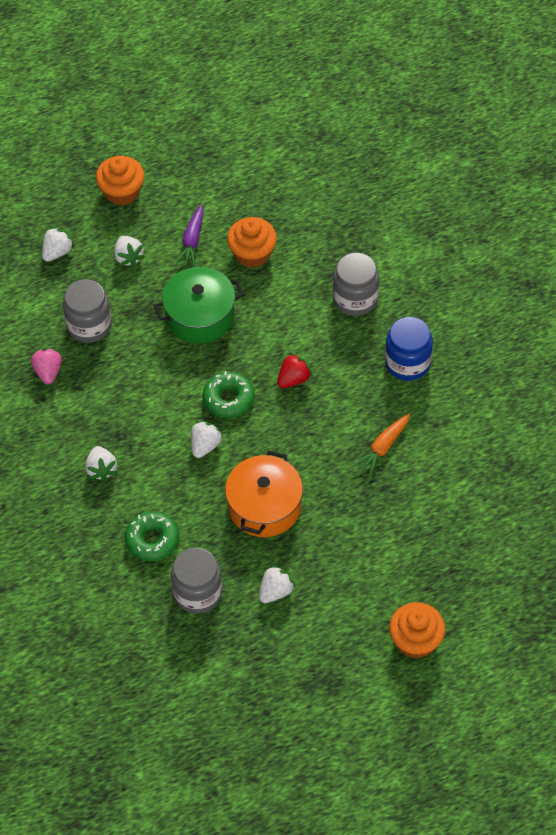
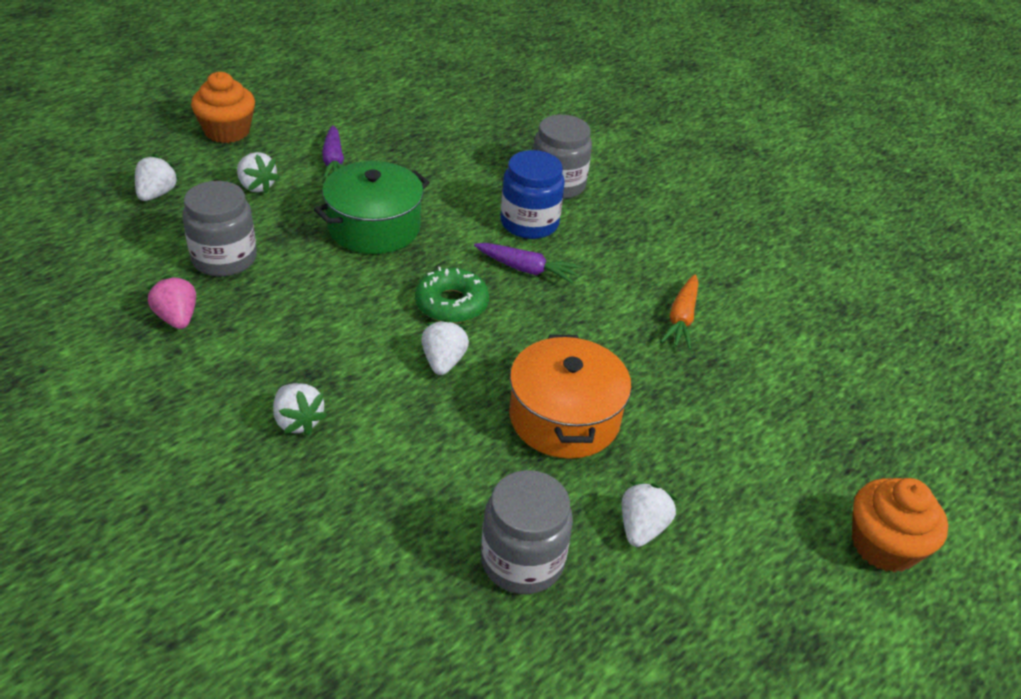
camera: 25 degrees left, 15 degrees down
green donut [125,511,179,561] -> none
orange cupcake [227,217,277,268] -> none
red strawberry [277,353,312,388] -> purple carrot [474,243,581,283]
blue jar [385,317,433,381] -> blue jar moved to [500,150,565,239]

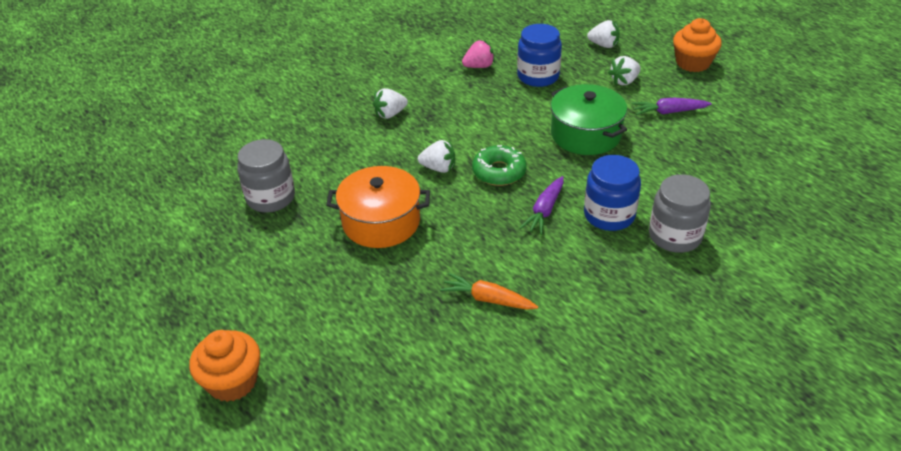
camera: 100 degrees right, 0 degrees up
grey jar [182,181,257,277] -> blue jar [517,24,562,87]
white strawberry [622,482,678,547] -> none

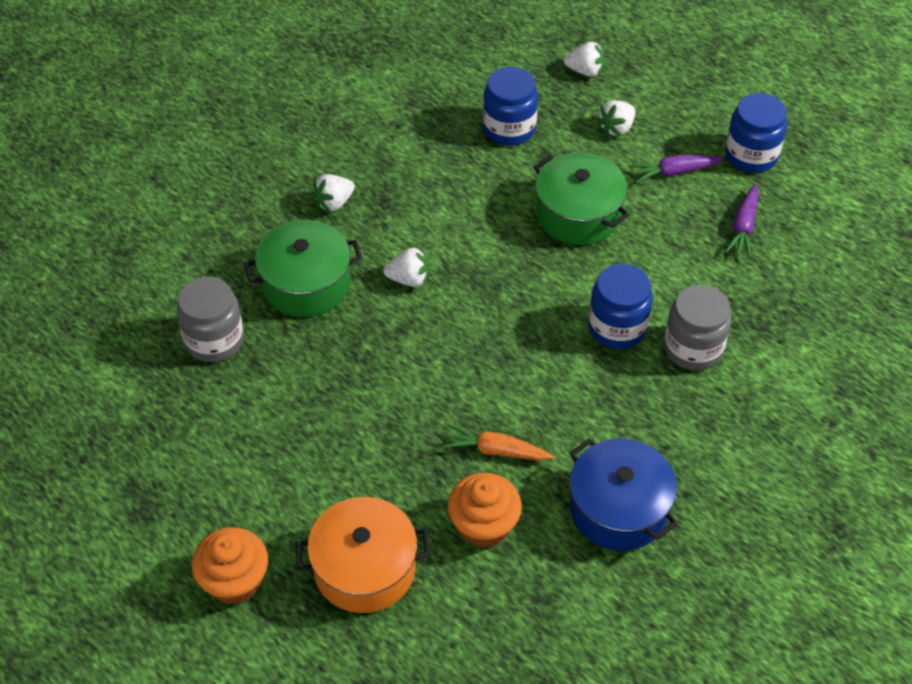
camera: 10 degrees left, 10 degrees up
orange pot [326,166,430,248] -> orange pot moved to [295,497,430,613]
pink strawberry [462,40,495,68] -> none
green donut [472,145,527,186] -> none
purple carrot [520,176,564,235] -> purple carrot moved to [725,184,759,258]
orange cupcake [673,18,722,72] -> orange cupcake moved to [448,473,522,548]
none -> green pot [244,220,362,317]
none -> blue pot [570,439,678,551]
none -> blue jar [725,93,787,173]

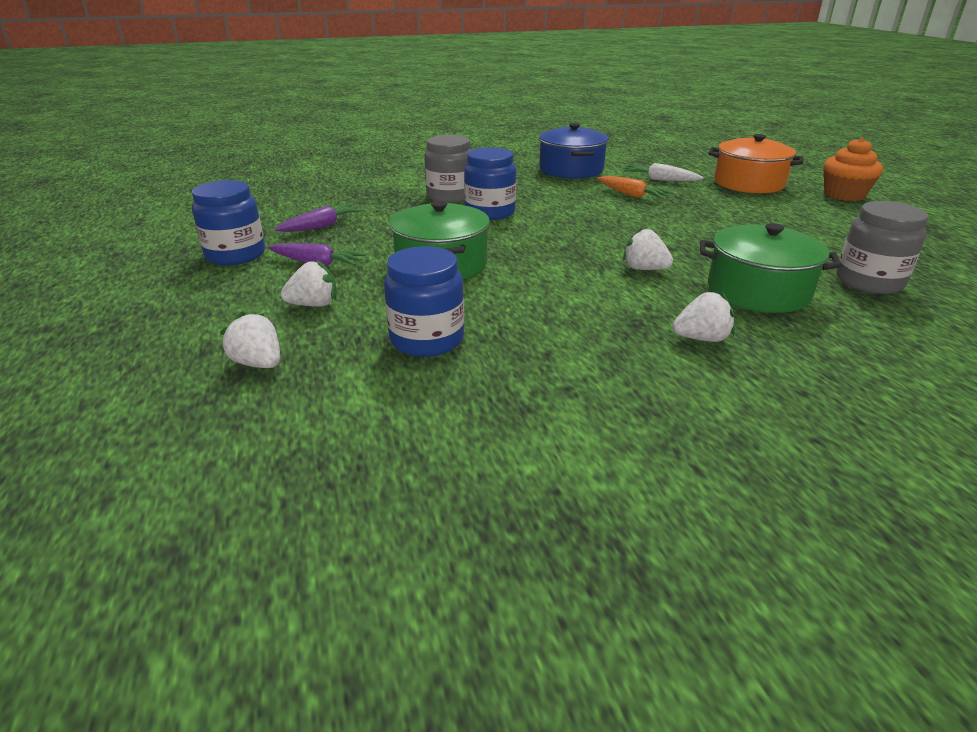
camera: 150 degrees left, 20 degrees down
orange cupcake [448,473,522,548] -> white carrot [624,163,703,181]

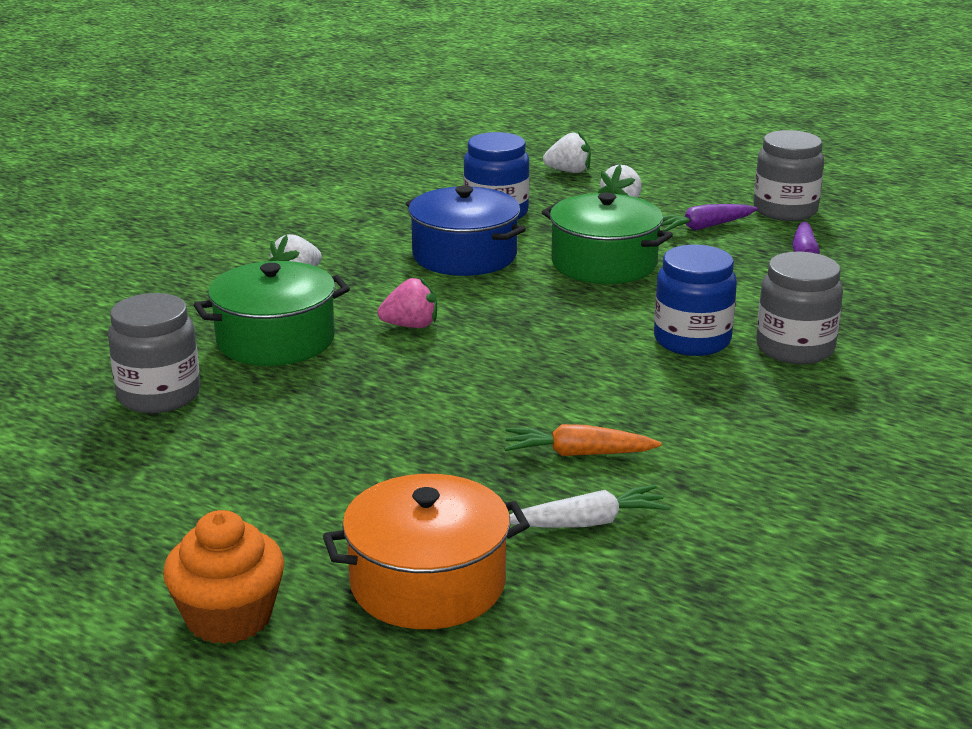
camera: 140 degrees right, 5 degrees down
blue jar [192,180,265,265] -> grey jar [754,130,824,221]
blue pot [539,123,609,179] -> blue pot moved to [405,185,526,276]
white strawberry [623,227,673,270] -> pink strawberry [377,277,437,328]

